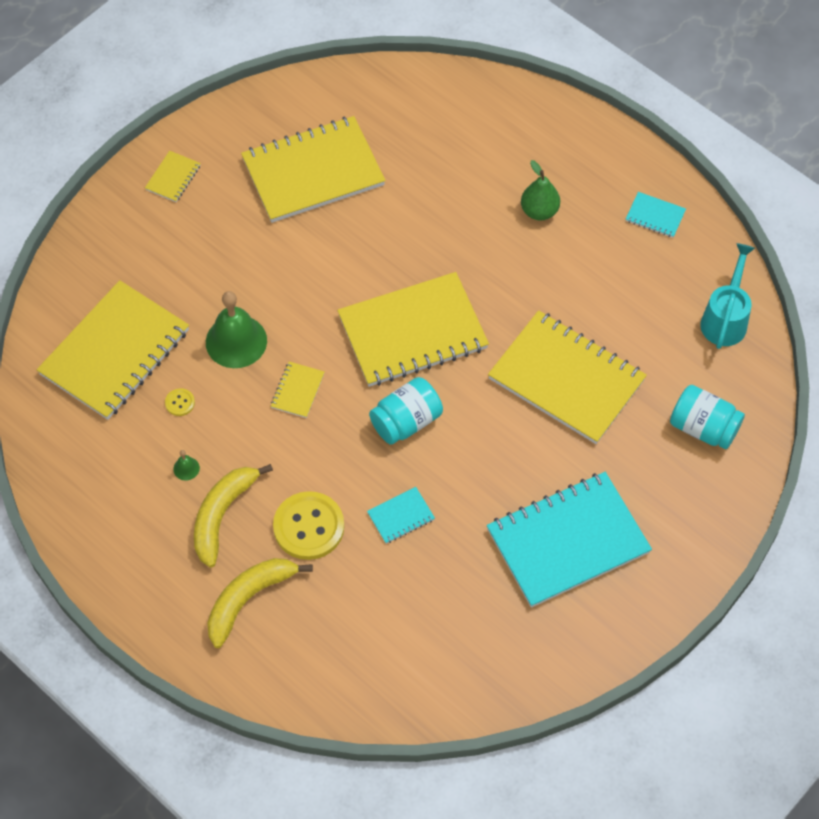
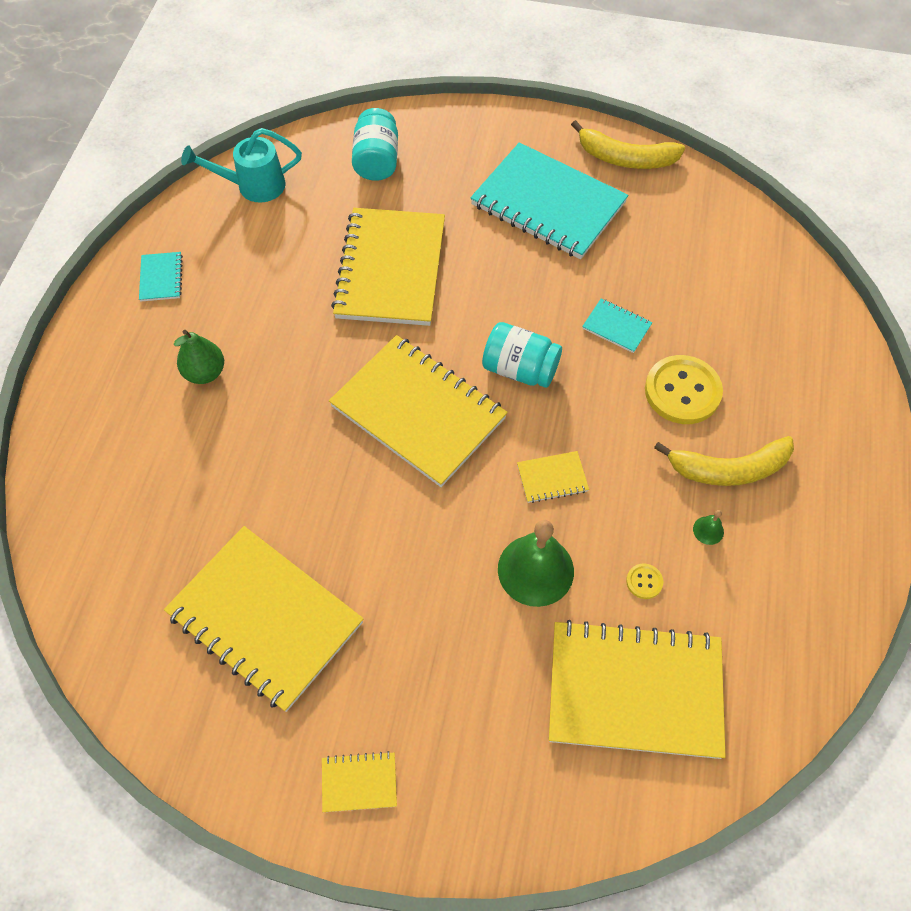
camera: 120 degrees left, 0 degrees up
yellow banana [207,558,313,648] -> yellow banana moved to [571,120,685,169]

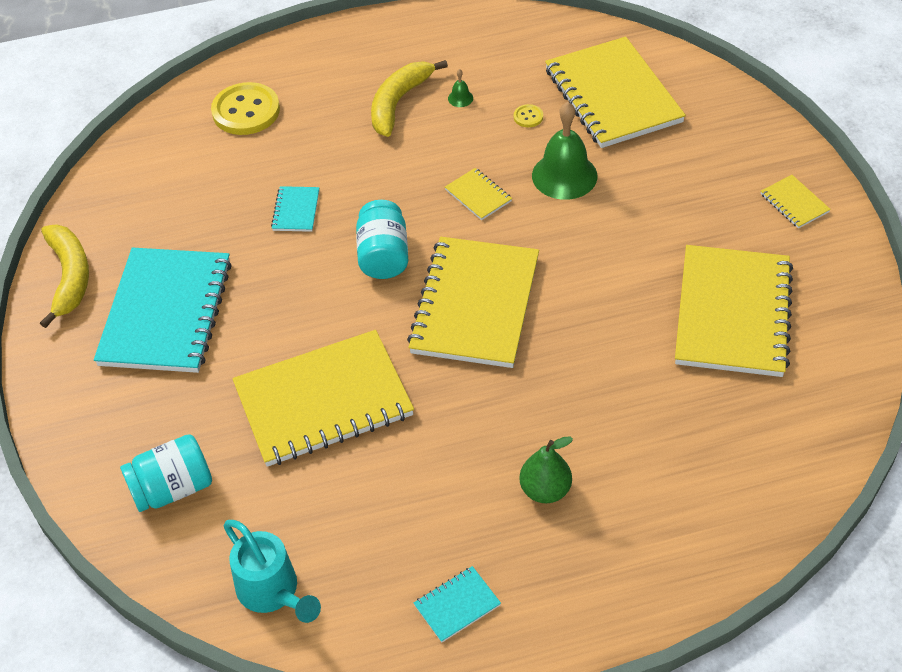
camera: 115 degrees left, 10 degrees down
yellow button [645,355,723,424] -> yellow button moved to [211,82,280,135]
yellow banana [654,436,794,486] -> yellow banana turned 120 degrees counterclockwise [371,60,448,137]

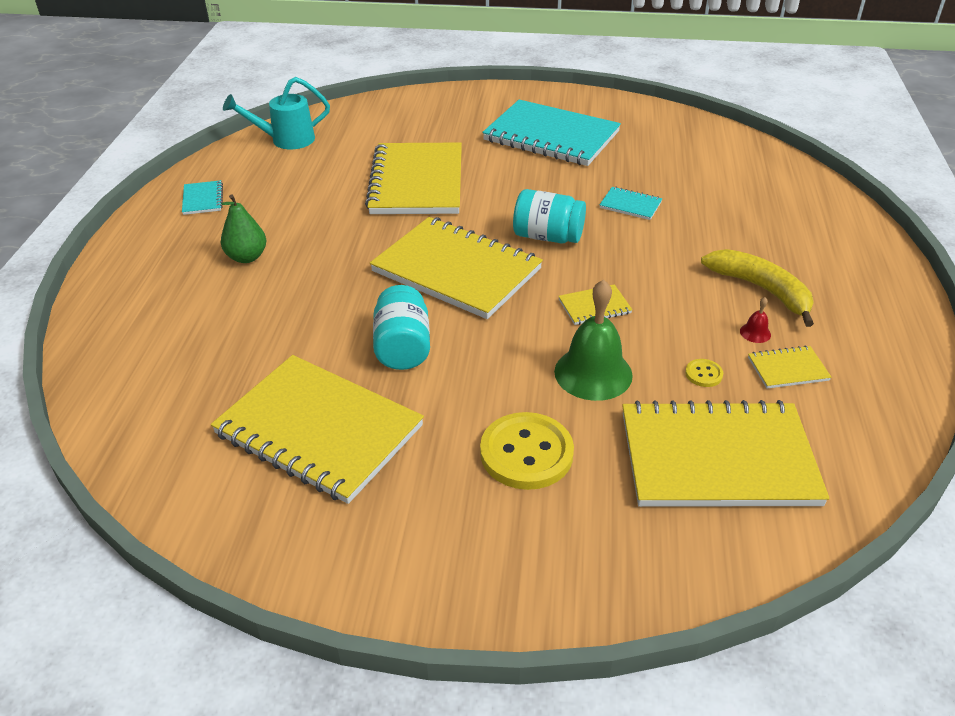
camera: 110 degrees right, 10 degrees down
yellow banana [40,224,89,328] -> none
turquoise jar [120,434,212,512] -> turquoise jar moved to [373,285,430,370]
yellow button [211,82,280,135] -> yellow button moved to [480,412,574,490]
green bell [448,69,473,107] -> red bell [740,297,771,343]
yellow notebook [761,175,831,229] -> yellow notebook moved to [748,346,832,389]

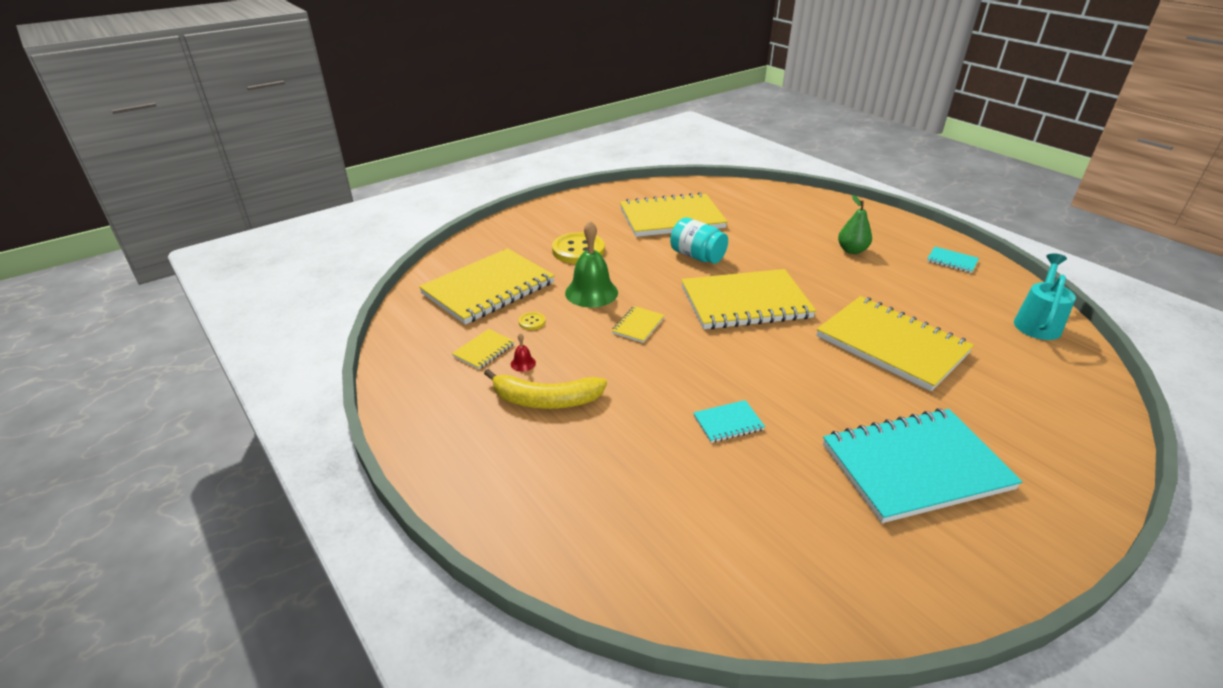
camera: 135 degrees right, 5 degrees down
turquoise jar [513,189,586,243] -> none

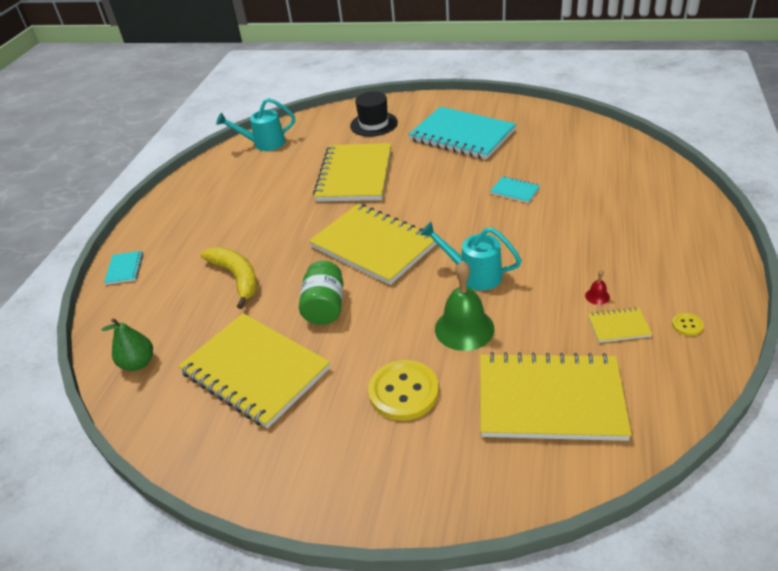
camera: 125 degrees left, 5 degrees up
yellow banana [484,369,607,409] -> yellow banana moved to [201,247,257,309]
yellow button [519,312,545,330] -> yellow button moved to [672,313,704,336]
yellow notebook [612,306,665,343] -> turquoise watering can [420,222,522,291]
turquoise jar [670,217,728,264] -> green jar [299,261,343,325]
green pear [838,195,872,254] -> green pear moved to [101,318,153,371]
turquoise notebook [927,247,979,273] -> turquoise notebook moved to [104,251,144,285]
none -> black hat [350,91,398,137]

